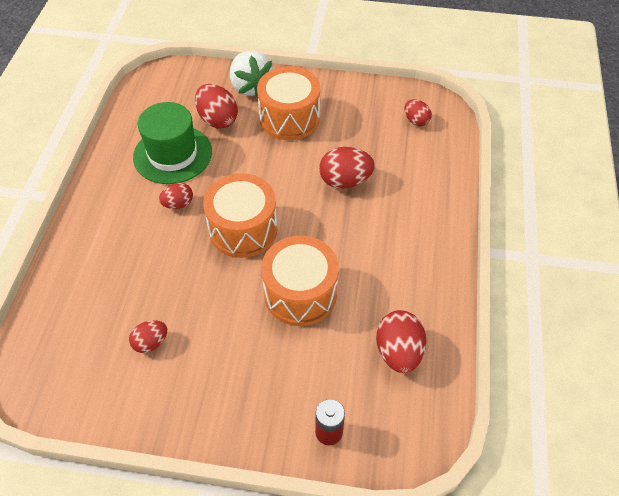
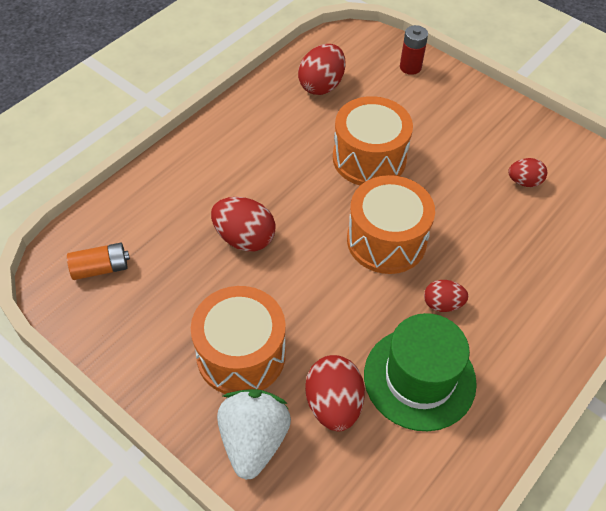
camera: 150 degrees left, 0 degrees up
red egg [405,99,432,126] -> orange battery [67,243,130,280]

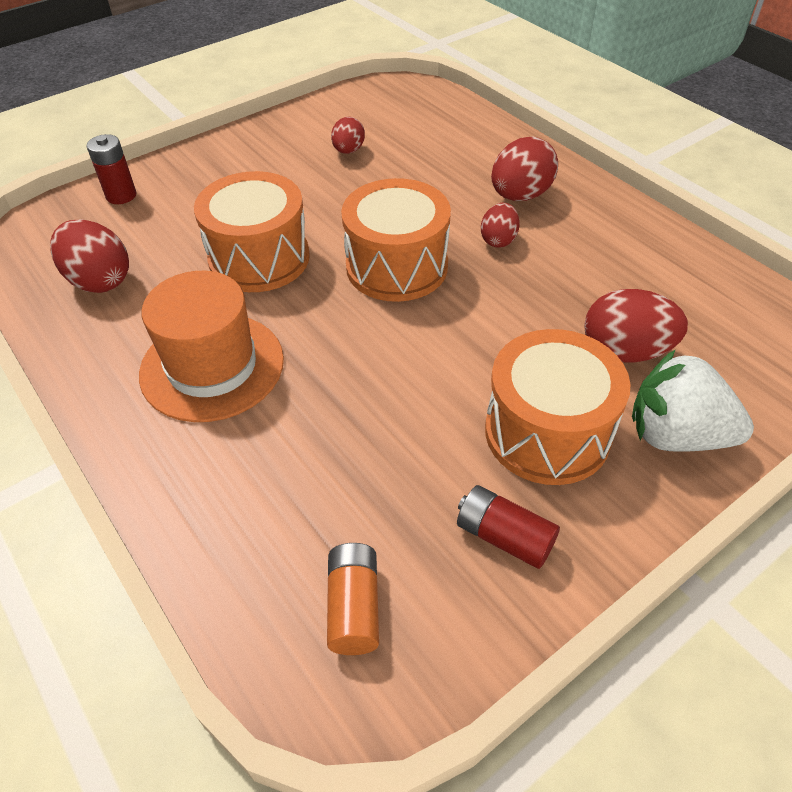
camera: 75 degrees left, 5 degrees down
red egg [211,197,276,252] -> red egg moved to [491,137,558,201]
green hat [364,313,477,431] -> none
none -> orange hat [139,271,284,422]
none -> red battery [457,485,560,569]

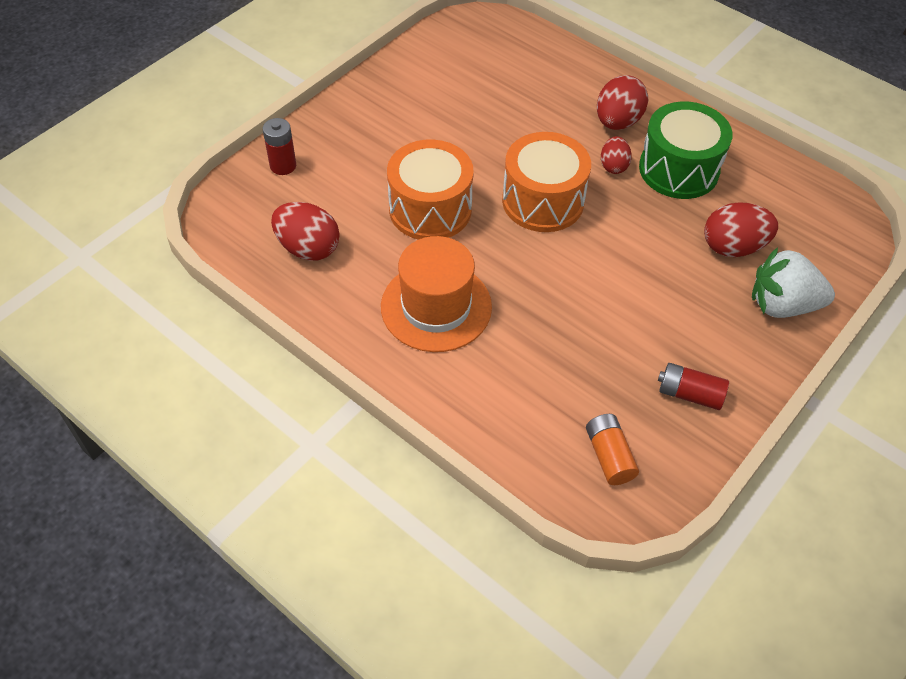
camera: 15 degrees left, 5 degrees up
red egg [331,117,365,154] -> none
orange drum [485,329,631,485] -> none
none -> green drum [639,101,733,199]

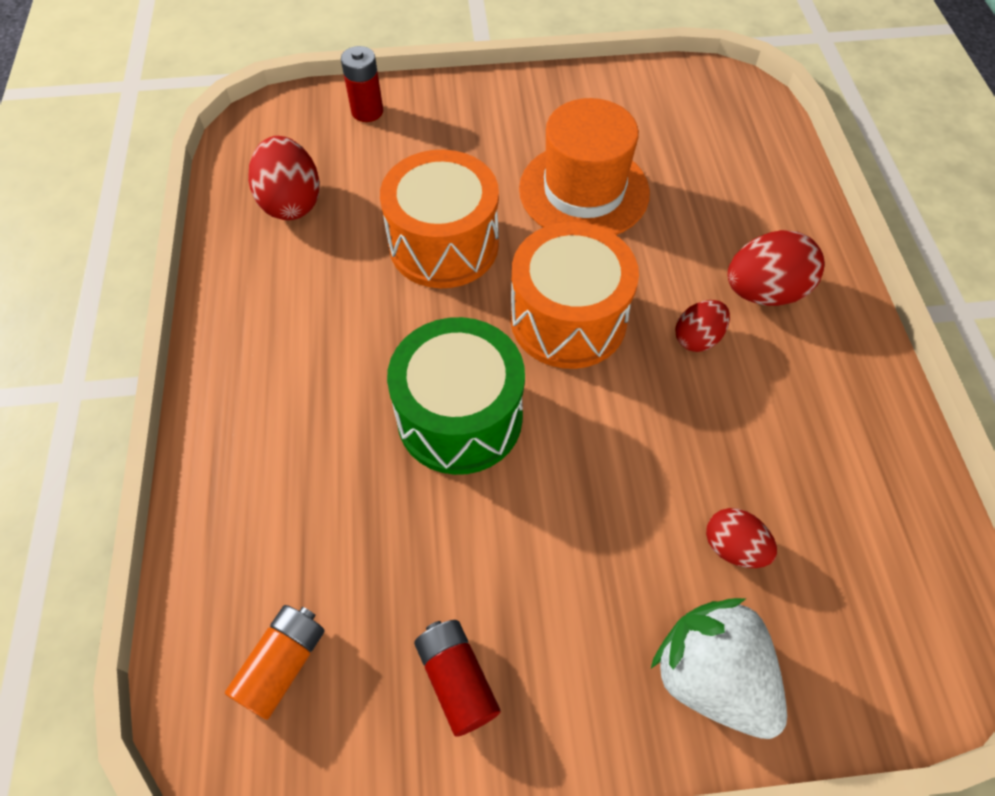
camera: 45 degrees right, 5 degrees up
orange hat [381,236,492,352] -> orange hat moved to [519,98,650,235]
green drum [639,101,733,199] -> green drum moved to [387,317,525,475]
red egg [704,202,778,257] -> red egg [706,508,777,568], size x0.61

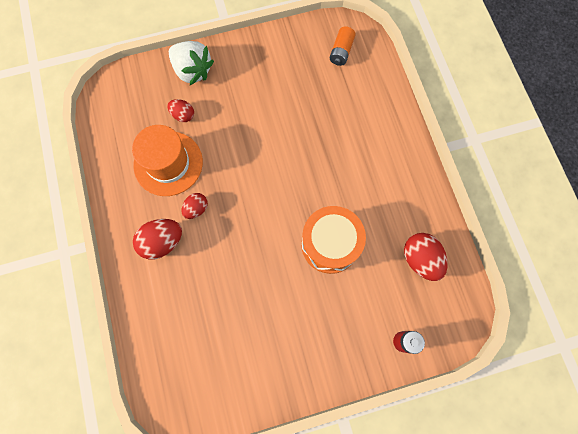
camera: 170 degrees right, 15 degrees up
green drum [387,317,525,475] -> none
red battery [414,620,501,737] -> none
orange drum [511,222,639,369] -> none
orange hat [519,98,650,235] -> orange hat moved to [132,125,203,196]

